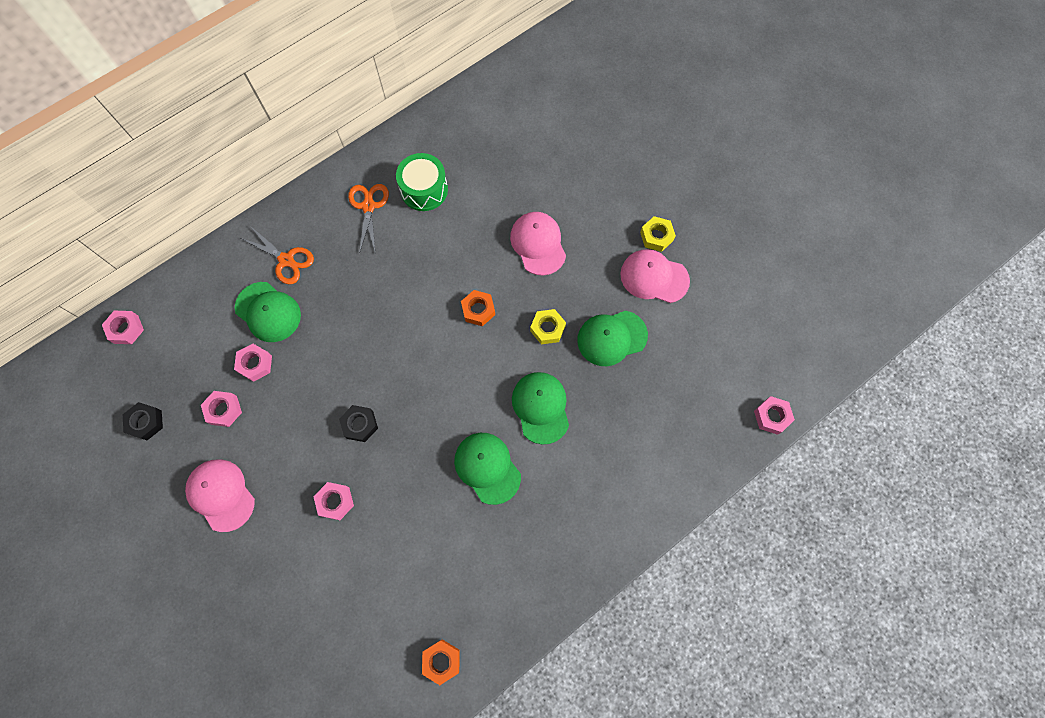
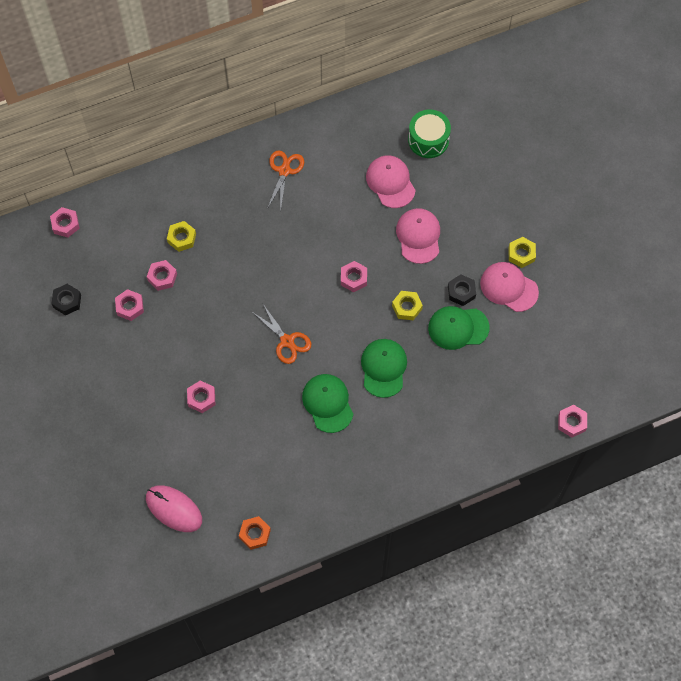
camera: 15 degrees right, 5 degrees down
pink cap [185,460,255,532] -> pink cap moved to [366,155,416,208]
green cap [235,282,301,342] -> yellow nut [167,221,196,252]
orange scissors [241,227,314,284] -> orange scissors moved to [251,304,311,364]
black nut [339,405,378,442] -> black nut moved to [448,274,476,306]
green drum [396,153,448,211] -> green drum moved to [408,109,451,158]
orange nut [461,290,495,326] -> pink nut [341,261,367,292]
none -> pink mouse [146,485,202,532]

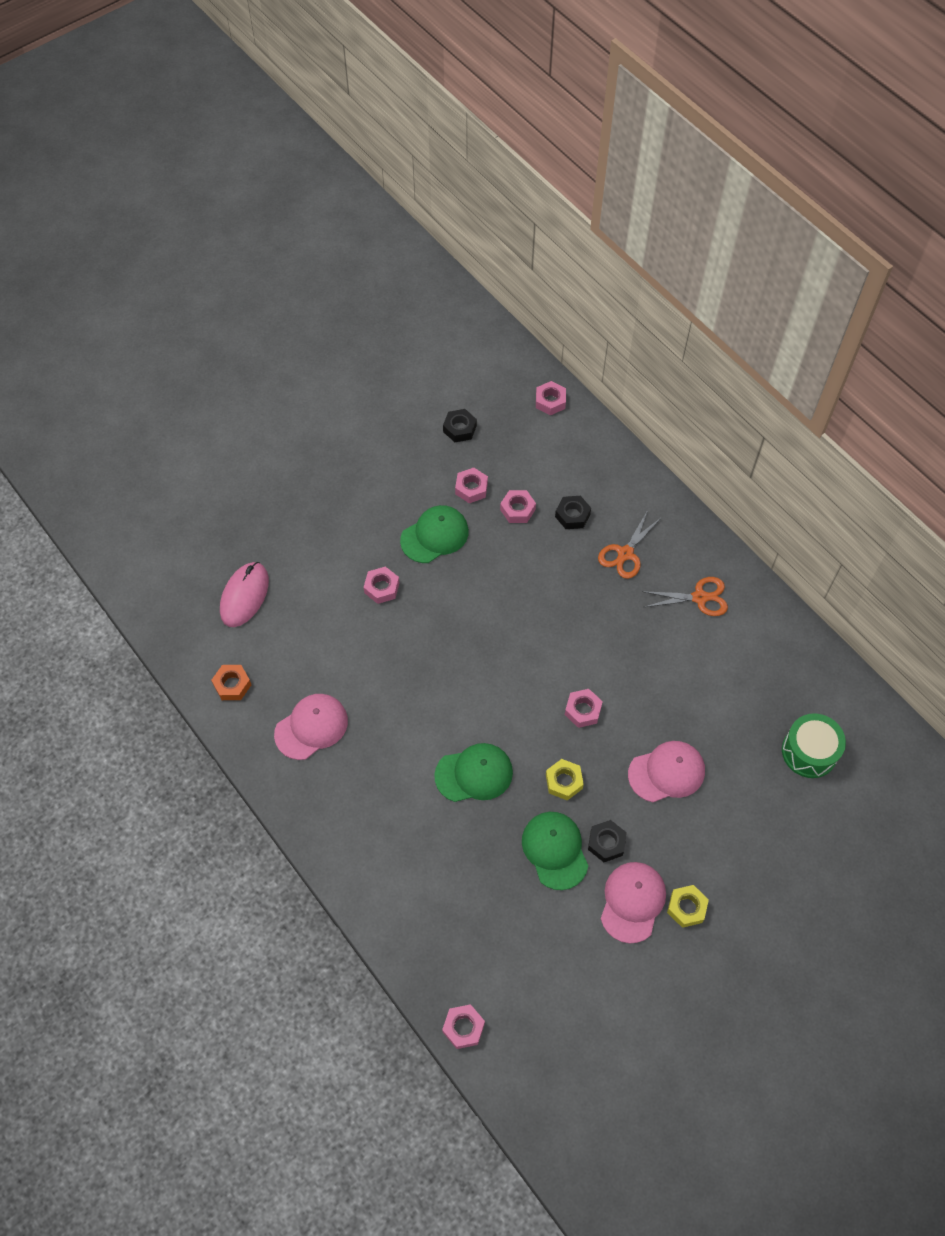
camera: 75 degrees right, 5 degrees down
yellow nut [167,221,196,252] -> black nut [555,496,591,529]
orange scissors [251,304,311,364] -> orange scissors moved to [598,510,662,579]
green cap [302,374,353,433] -> green cap moved to [400,505,469,563]
pink cap [366,155,416,208] -> pink cap moved to [274,694,348,760]

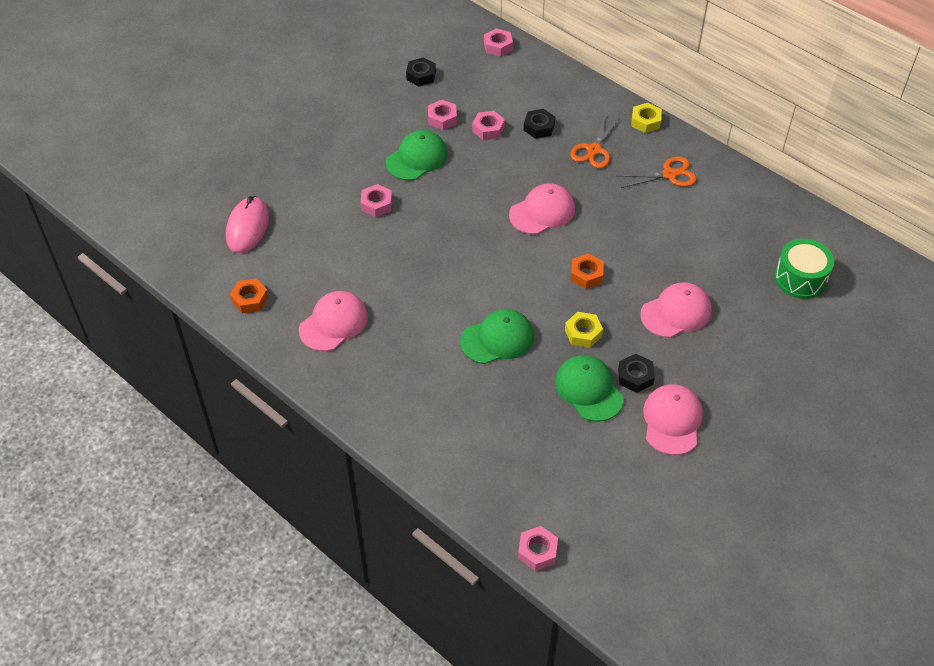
camera: 10 degrees left, 10 degrees down
pink nut [565,689,603,728] -> orange nut [570,253,604,289]
yellow nut [667,885,709,928] -> yellow nut moved to [631,103,662,133]
none -> pink cap [509,183,575,234]

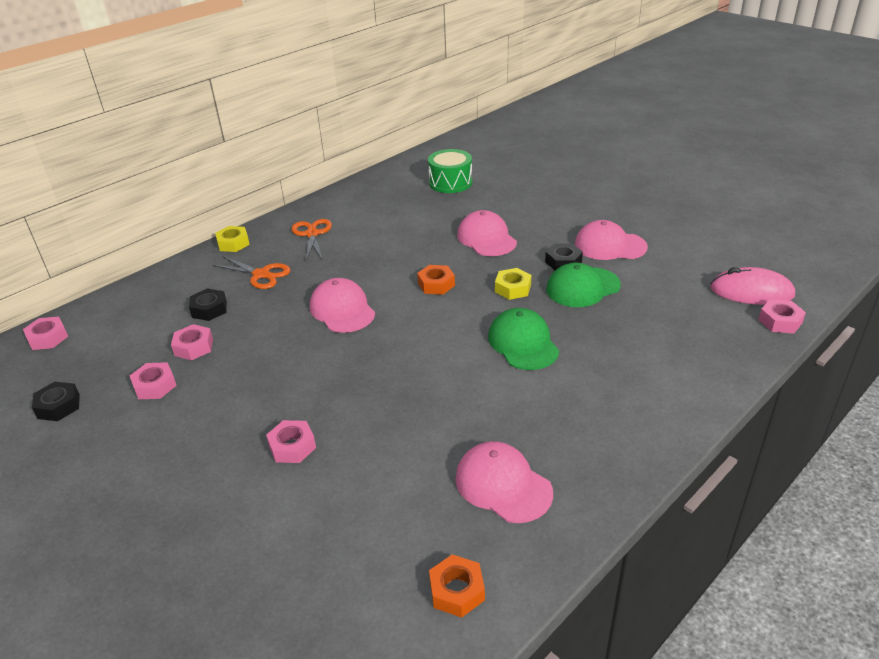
camera: 85 degrees left, 15 degrees down
pink mouse [226,196,269,253] -> pink mouse moved to [710,267,795,305]
green cap [386,130,448,181] -> none

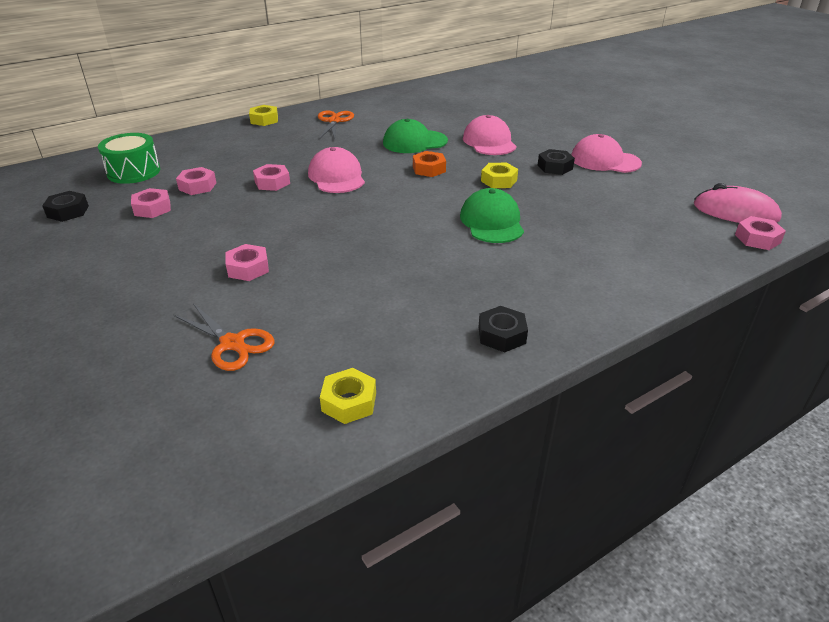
camera: 10 degrees right, 0 degrees up
pink nut [23,316,68,350] -> pink nut moved to [253,164,290,191]
black nut [189,288,227,321] -> black nut moved to [479,306,528,352]
orange scissors [212,256,291,289] -> orange scissors moved to [174,303,274,371]
green drum [428,149,472,193] -> green drum moved to [98,133,160,184]
orange nut [429,554,485,618] -> yellow nut [320,368,376,424]
pink cap [455,441,553,523] -> none
green cap [546,263,621,307] -> green cap moved to [383,119,448,153]

